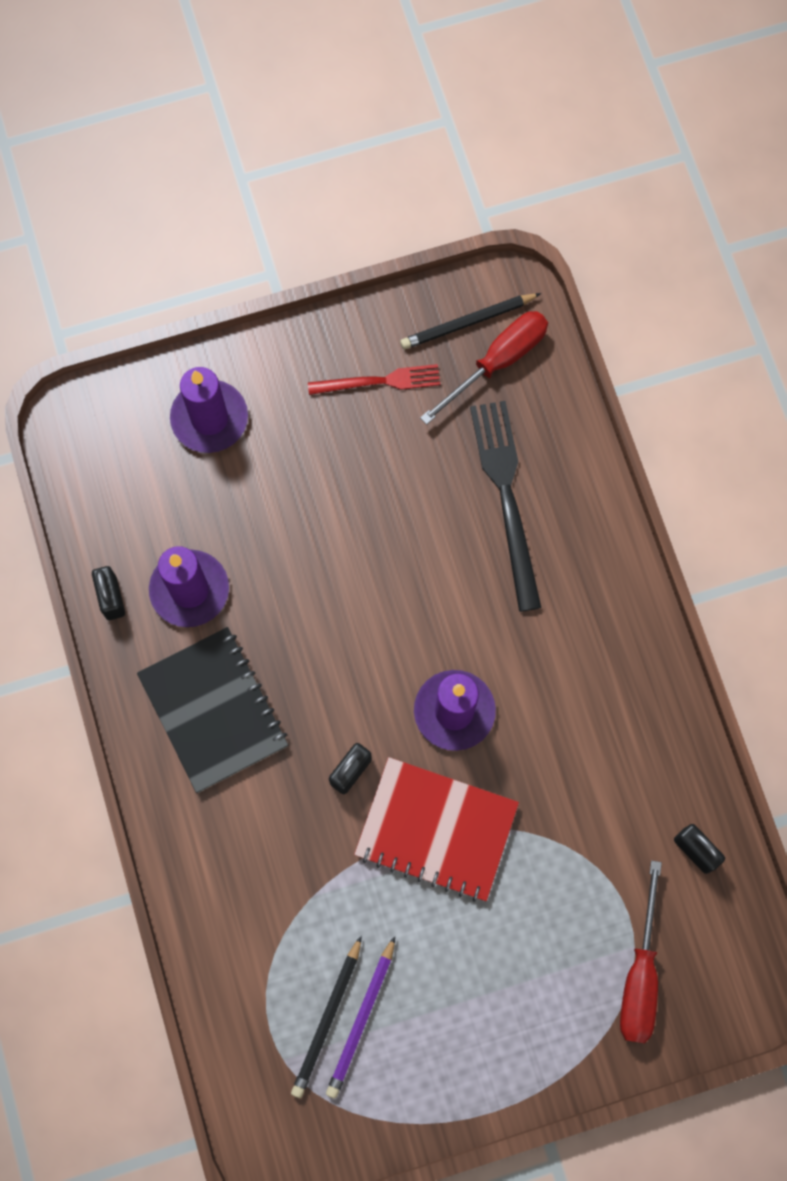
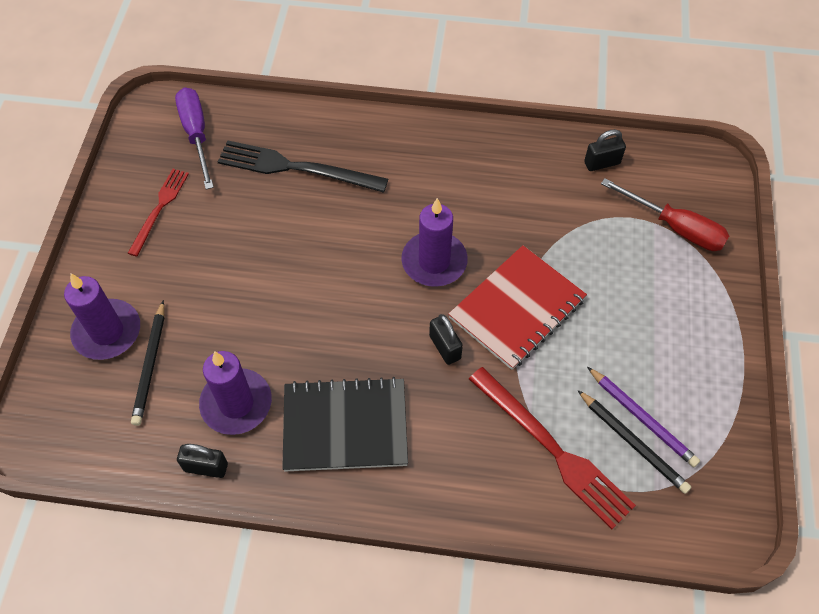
camera: 65 degrees left, 15 degrees down
black pencil [400,293,541,349] -> black pencil moved to [131,300,164,426]
red screwdriver [420,311,548,425] -> purple screwdriver [175,87,214,189]
none -> red fork [469,367,636,529]

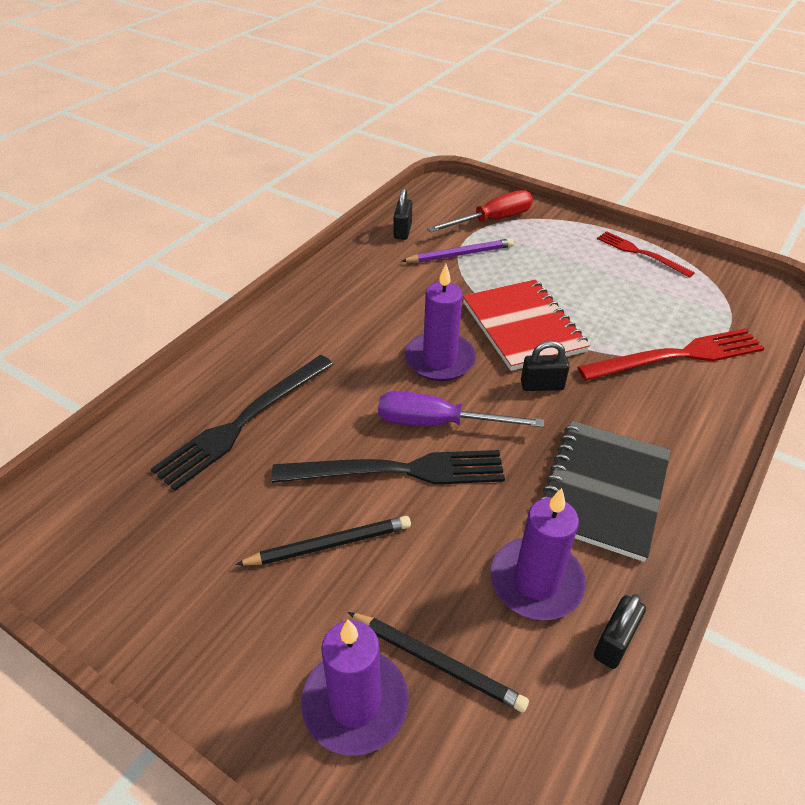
camera: 65 degrees left, 15 degrees down
red fork [128,169,189,257] -> red fork moved to [597,231,695,278]
purple screwdriver [175,87,214,189] -> purple screwdriver moved to [378,391,544,427]
black pencil [577,390,691,494] -> black pencil moved to [235,516,411,566]
purple pencil [587,367,700,467] -> purple pencil moved to [402,238,514,263]
none -> black fork [272,450,505,485]

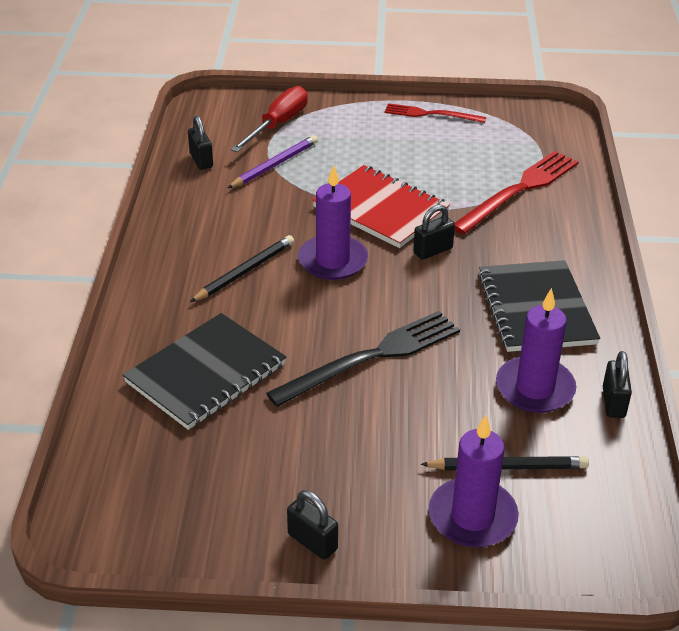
camera: 30 degrees left, 5 degrees down
black fork [151,355,334,491] -> black notebook [123,313,287,430]
black pencil [235,516,411,566] -> black pencil moved to [190,235,294,302]
purple screwdriver [378,391,544,427] -> none
none -> black padlock [287,490,338,560]

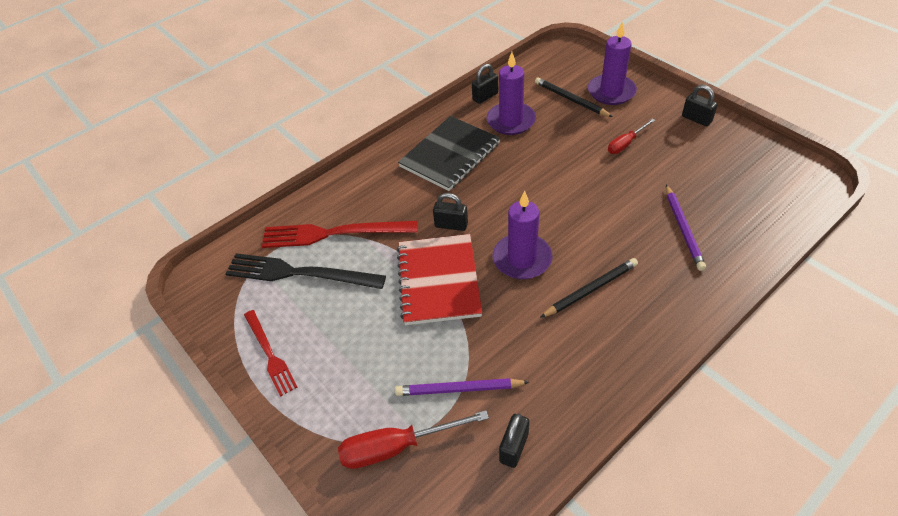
camera: 130 degrees left, 10 degrees up
black notebook [123,313,287,430] -> purple pencil [666,185,706,271]
black pencil [190,235,294,302] -> black pencil turned 150 degrees clockwise [540,258,638,318]
black fork [266,311,460,407] -> black fork moved to [225,253,386,289]
black padlock [287,490,338,560] -> black padlock turned 45 degrees counterclockwise [682,85,718,126]
none -> red screwdriver [608,118,655,154]

